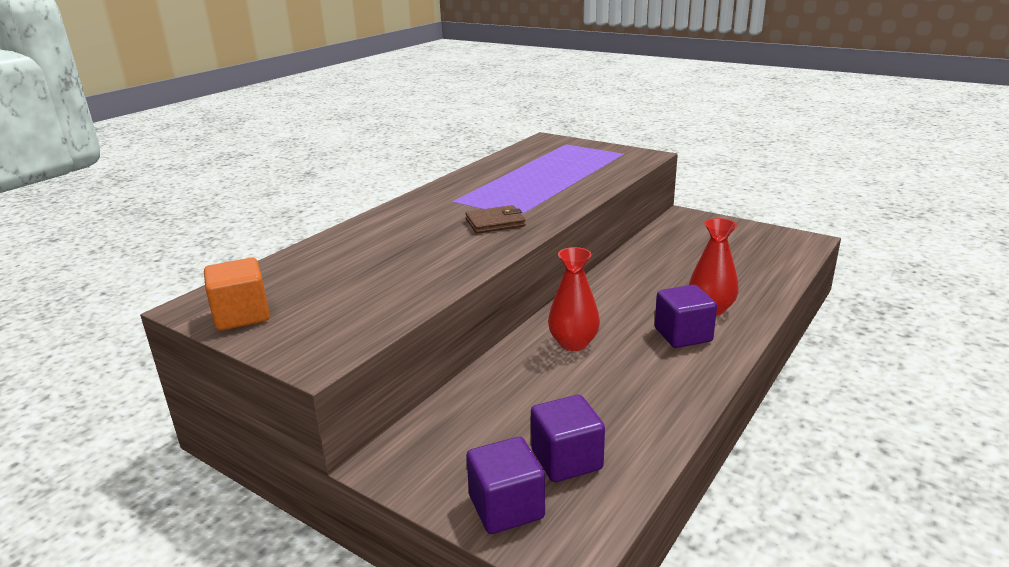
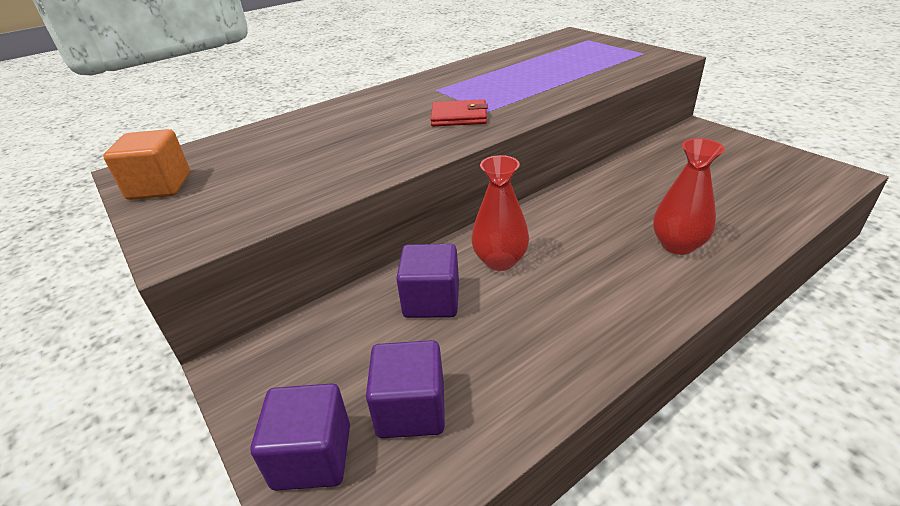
camera: 20 degrees right, 10 degrees up
brown wallet [465,205,525,233] -> red wallet [431,99,488,126]
purple cube [655,285,717,348] -> purple cube moved to [396,244,459,318]

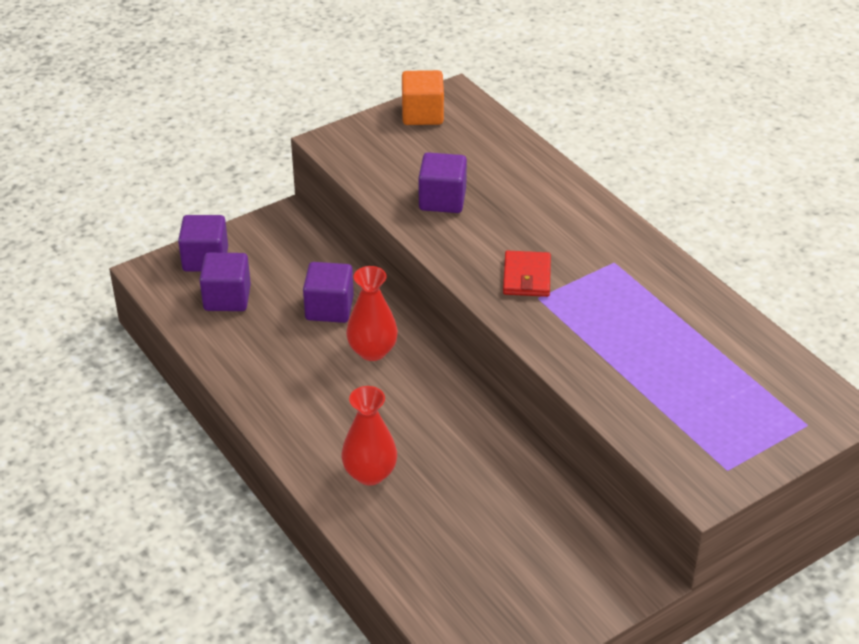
camera: 90 degrees right, 5 degrees up
none -> purple cube [419,152,467,213]

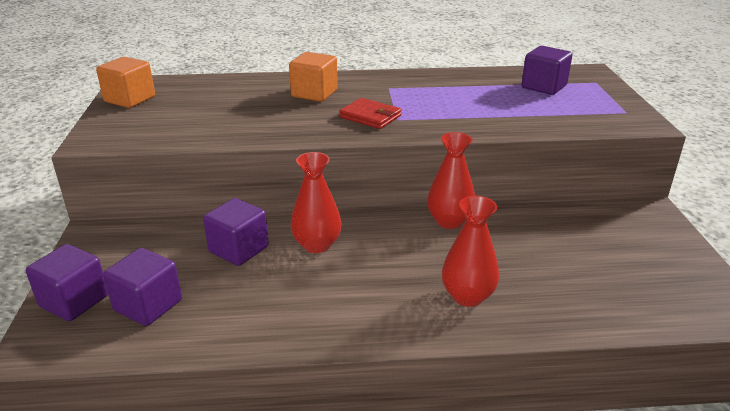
camera: 60 degrees left, 10 degrees down
purple cube [419,152,467,213] -> purple cube moved to [522,46,572,95]
none -> orange cube [289,52,338,102]
none -> red vase [427,132,475,229]

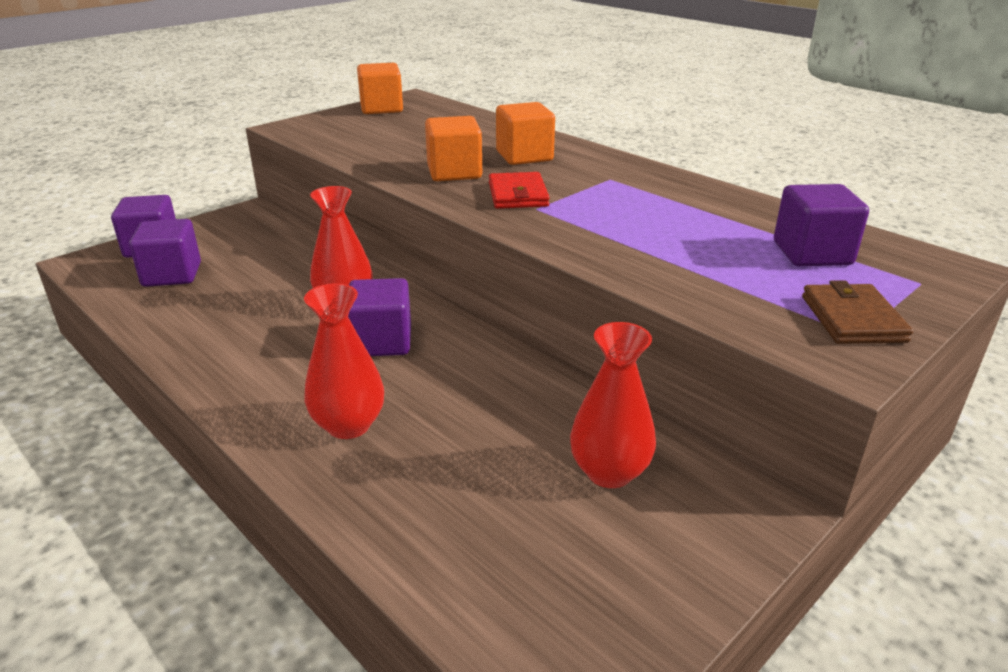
camera: 50 degrees right, 0 degrees up
purple cube [203,198,269,266] -> purple cube moved to [348,278,411,356]
red vase [427,132,475,229] -> red vase moved to [570,322,656,488]
none -> orange cube [425,116,482,181]
none -> brown wallet [802,280,913,344]

